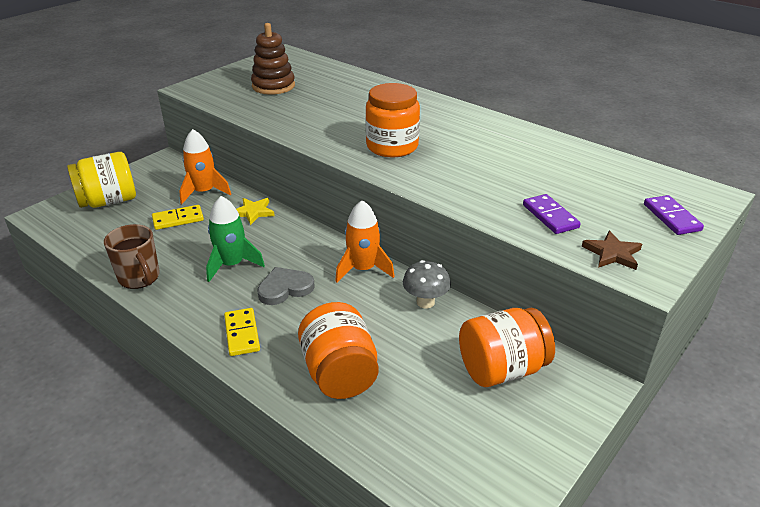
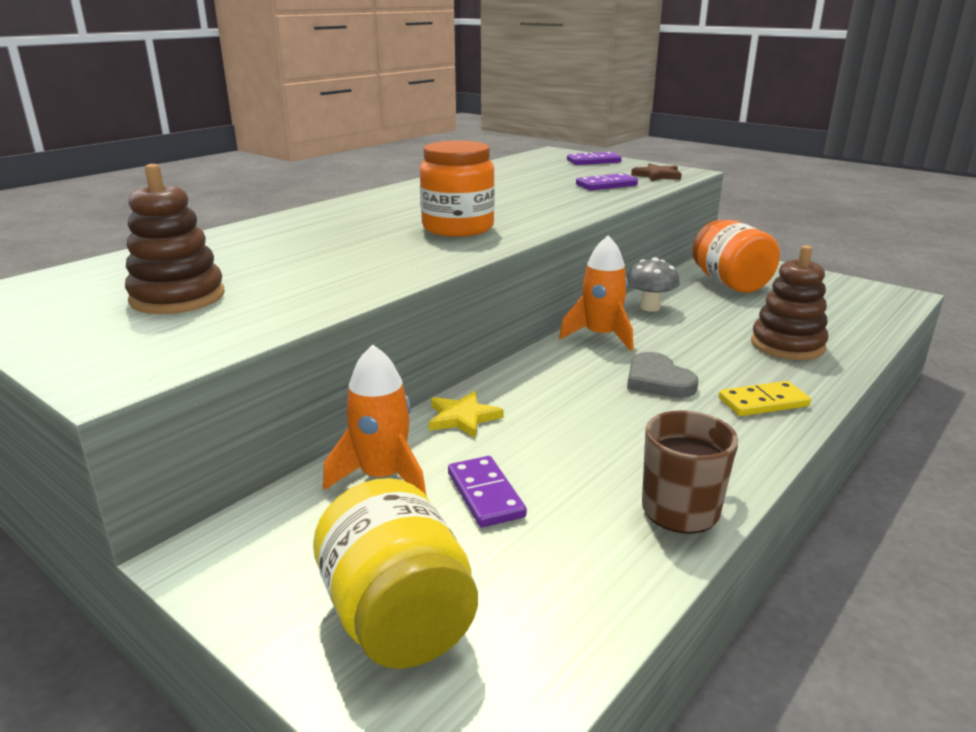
camera: 90 degrees left, 10 degrees down
yellow domino [152,205,204,230] -> purple domino [448,456,527,528]
green rocket [206,196,265,282] -> none
orange jar [298,302,379,399] -> brown stacking toy [751,245,828,360]

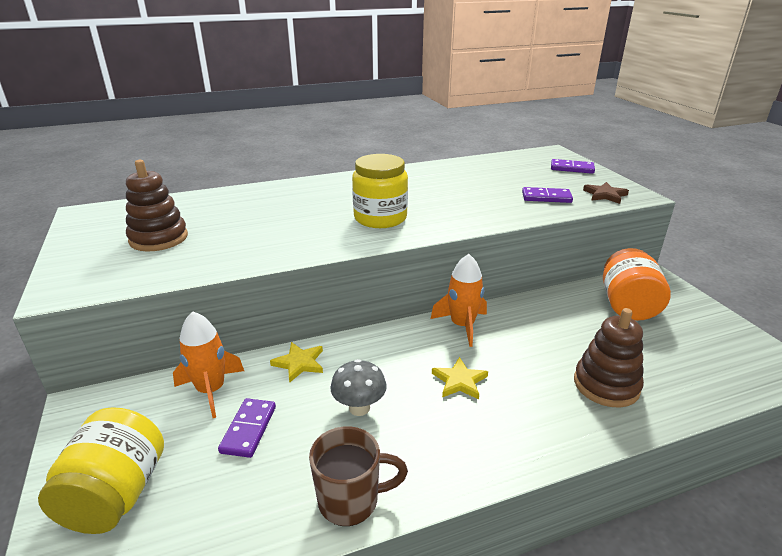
camera: 30 degrees right, 5 degrees up
orange jar [420,141,495,237] -> yellow jar [352,154,408,228]
grey mushroom [627,257,680,312] -> grey mushroom moved to [330,359,387,416]
grey heart [627,352,699,398] -> yellow star [432,357,488,400]
yellow domino [719,381,811,416] -> none

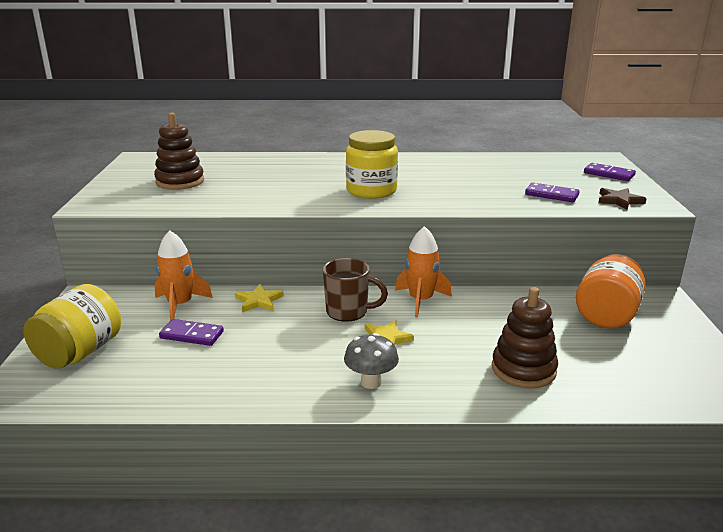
camera: 20 degrees right, 5 degrees down
purple domino [218,398,276,458] -> purple domino turned 75 degrees clockwise [159,319,224,346]
brown mug [309,426,408,526] -> brown mug moved to [323,258,388,322]
grey mushroom [330,359,387,416] -> grey mushroom moved to [344,333,399,389]

